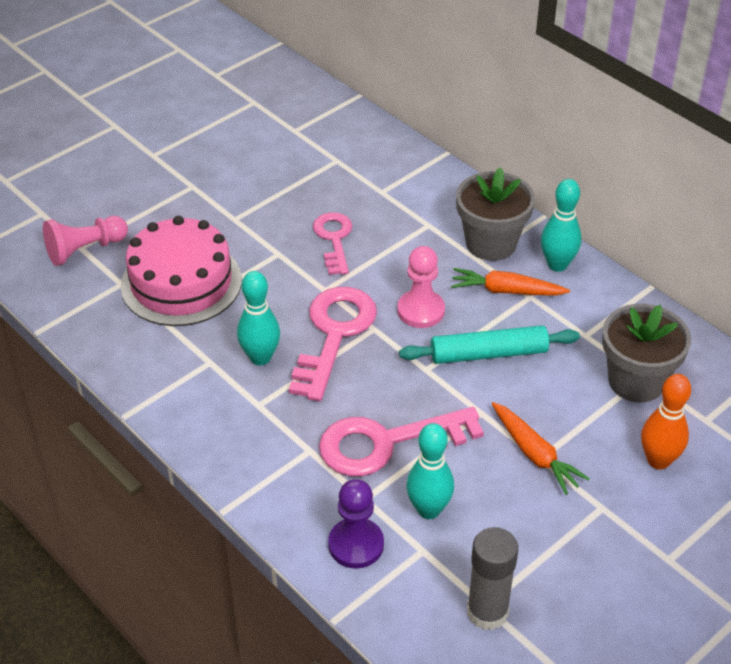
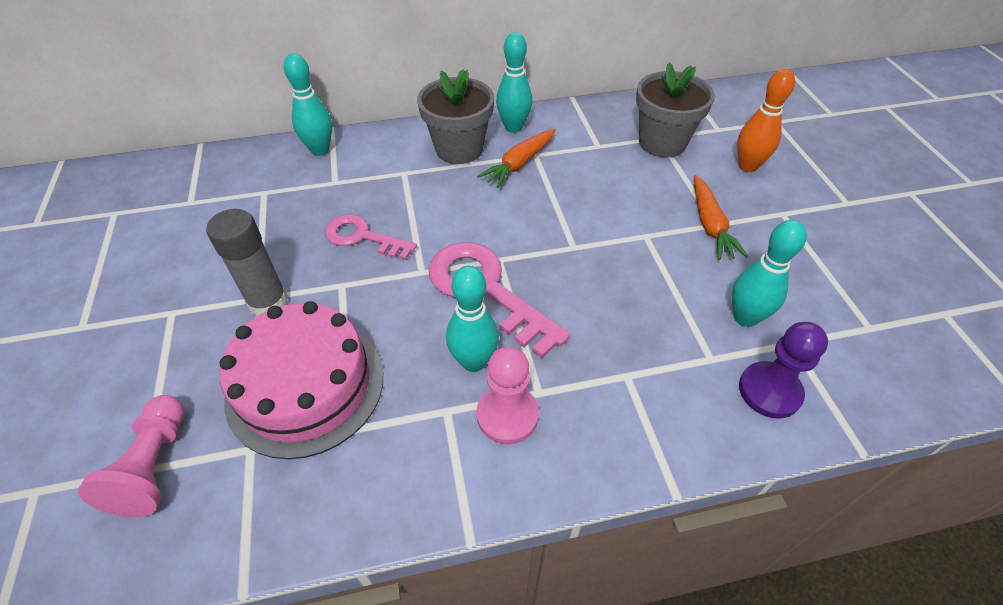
camera: 60 degrees left, 5 degrees up
pink key [319,407,484,476] -> none
pink pawn [397,246,445,328] -> pink pawn moved to [476,347,539,444]
turquoise rolling pin [399,325,580,364] -> none
grey glue stick [467,527,518,630] -> grey glue stick moved to [206,209,288,316]
orange carrot [492,402,590,495] -> orange carrot turned 90 degrees clockwise [694,175,748,260]
none -> turquoise bowling pin [284,54,332,156]

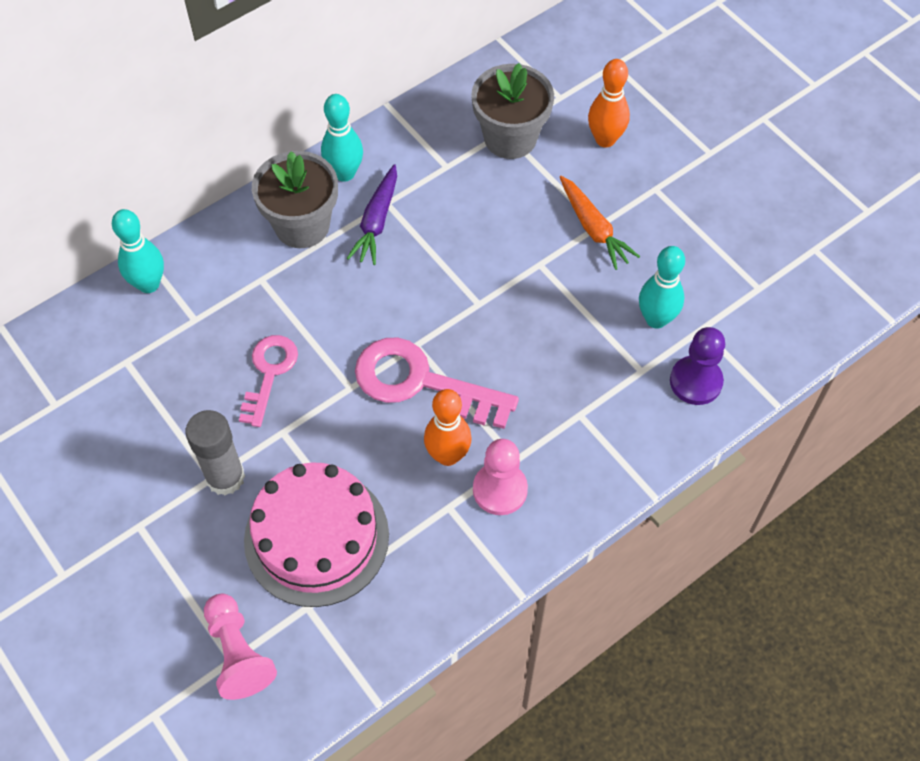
camera: 25 degrees left, 10 degrees up
pink key [325,215,417,260] -> pink key turned 105 degrees clockwise [239,335,298,427]
turquoise bowling pin [446,266,499,372] -> orange bowling pin [424,389,472,466]
orange carrot [477,128,556,188] -> purple carrot [346,164,397,265]

